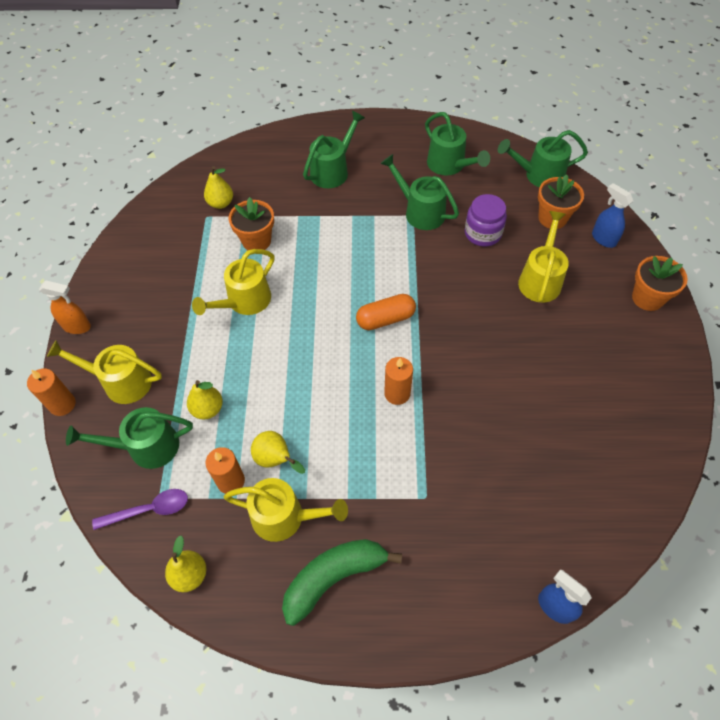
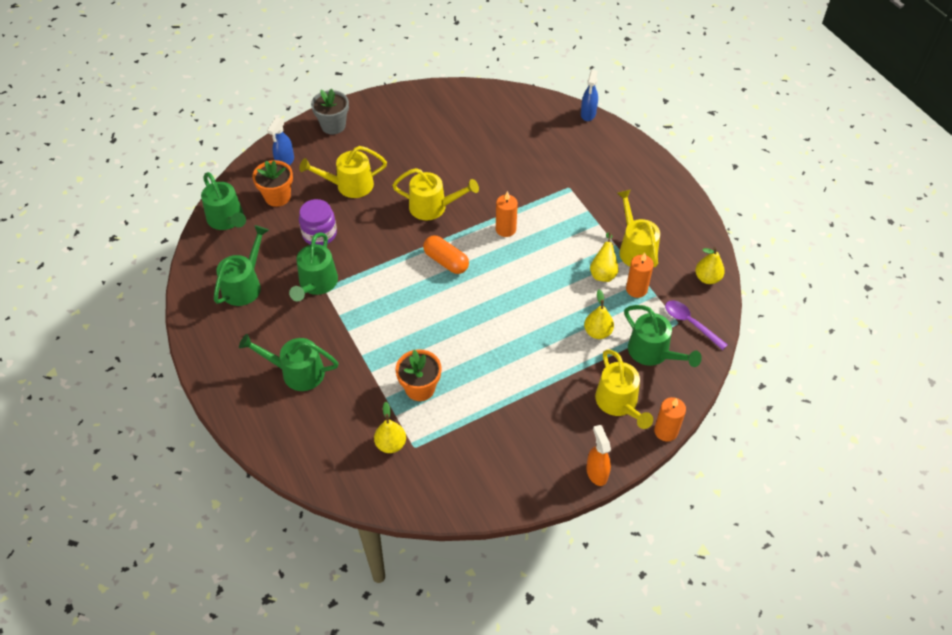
camera: 120 degrees left, 5 degrees down
yellow watering can [192,249,274,315] -> yellow watering can moved to [392,168,479,220]
green banana [282,539,402,626] -> none
orange flower pot [632,256,688,311] -> grey flower pot [311,88,349,134]

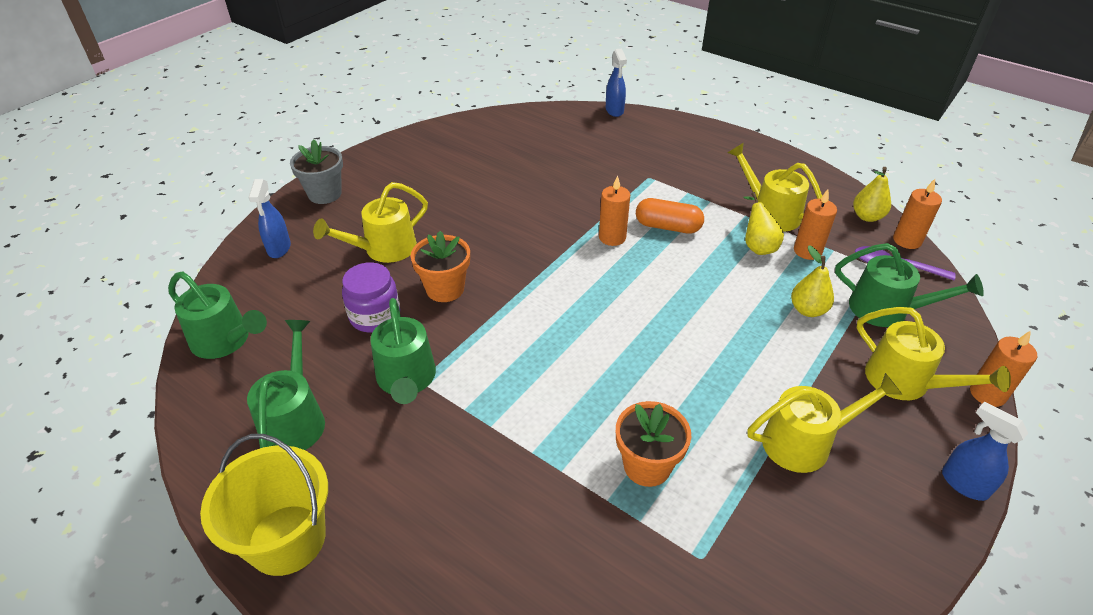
camera: 25 degrees left, 10 degrees down
green watering can [239,334,339,391] -> none
orange flower pot [252,160,293,207] -> orange flower pot moved to [411,231,470,302]
yellow pear [374,402,406,453] -> none
yellow watering can [392,168,479,220] -> yellow watering can moved to [747,373,903,473]
orange capsule [423,235,469,274] -> orange capsule moved to [636,198,704,234]
orange spray bottle [586,425,611,486] -> blue spray bottle [942,401,1028,501]
none -> yellow bucket [200,434,328,576]
none -> orange candle [893,179,942,249]

